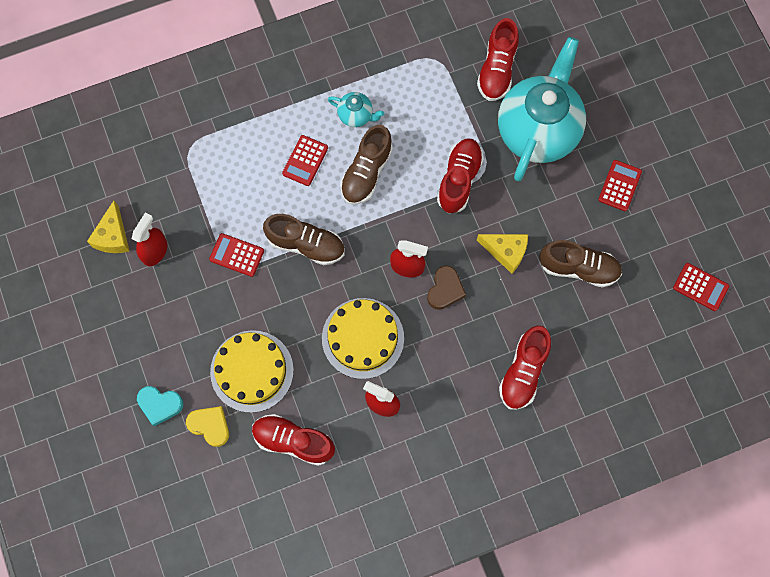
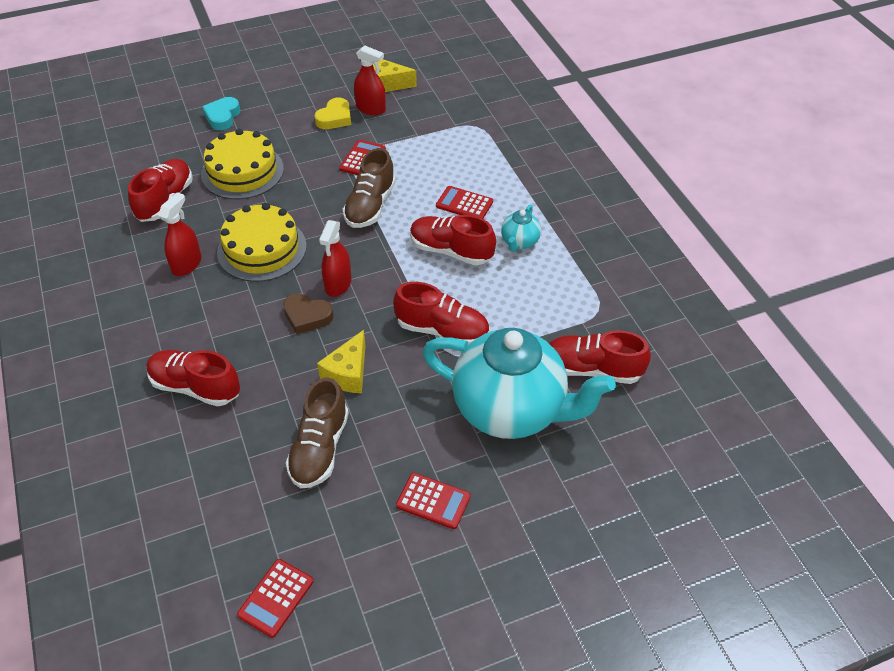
camera: 90 degrees right, 25 degrees down
yellow heart [186,406,229,447] -> yellow heart moved to [315,98,351,129]
brown shoe [340,125,393,205] -> red shoe [410,215,496,265]

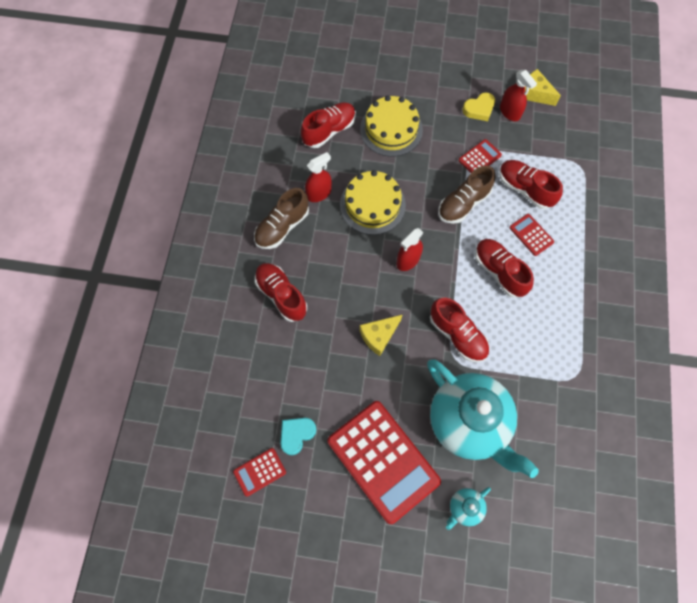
camera: 30 degrees right, 20 degrees up
turquoise heart [202,97,240,130] -> turquoise heart moved to [280,418,317,455]
brown heart [283,293,334,334] -> none
brown shoe [286,377,349,488] -> brown shoe moved to [254,188,309,249]
red calculator [396,473,471,529] -> red calculator [328,401,441,524], size x2.28
turquoise teapot [501,205,541,252] -> turquoise teapot moved to [446,487,491,530]
red shoe [549,330,651,384] -> red shoe moved to [499,160,563,209]

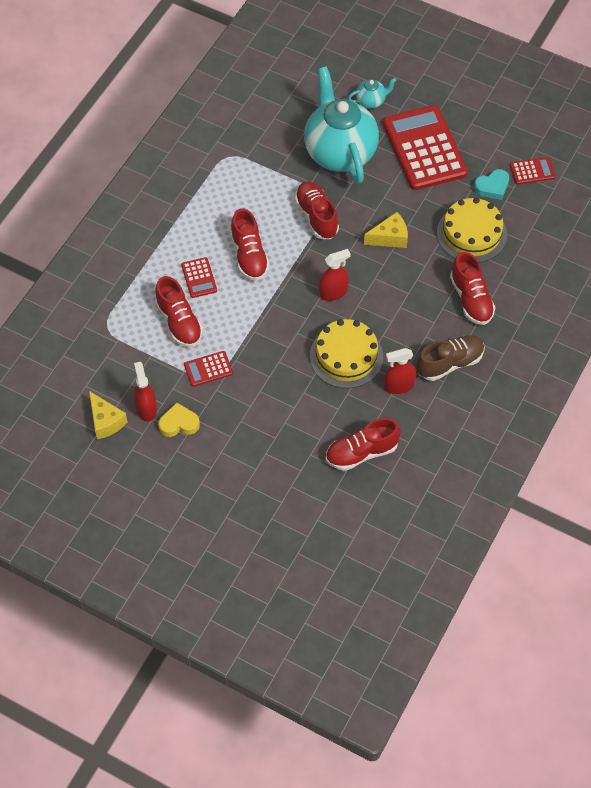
camera: 160 degrees left, 10 degrees down
yellow cake [360,95,423,157] -> yellow cake moved to [437,197,507,263]
brown shoe [438,166,496,224] -> none

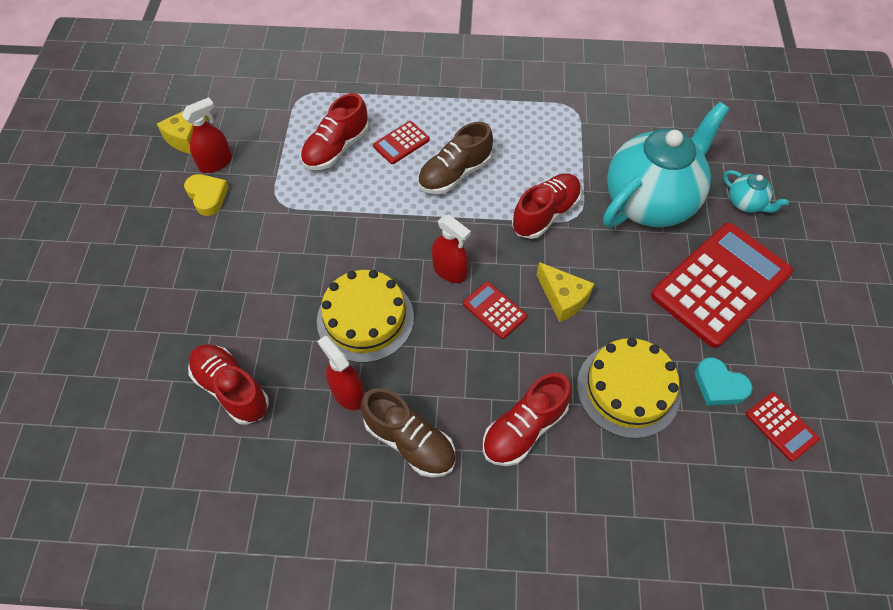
camera: 65 degrees right, 0 degrees up
red calculator [184,351,233,387] -> red calculator moved to [463,282,527,339]
red shoe [230,208,270,281] -> brown shoe [418,122,493,194]

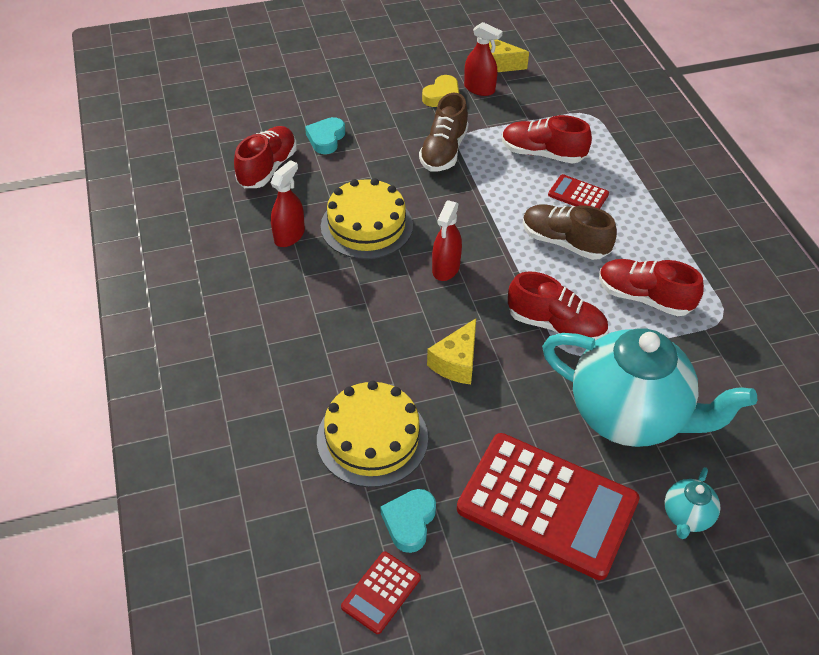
camera: 70 degrees right, 10 degrees down
brown shoe [361,388,455,478] -> brown shoe moved to [419,93,469,171]
red calculator [463,282,527,339] -> none
red shoe [483,373,572,466] -> red shoe moved to [599,259,704,316]
none -> turquoise heart [305,117,345,154]

